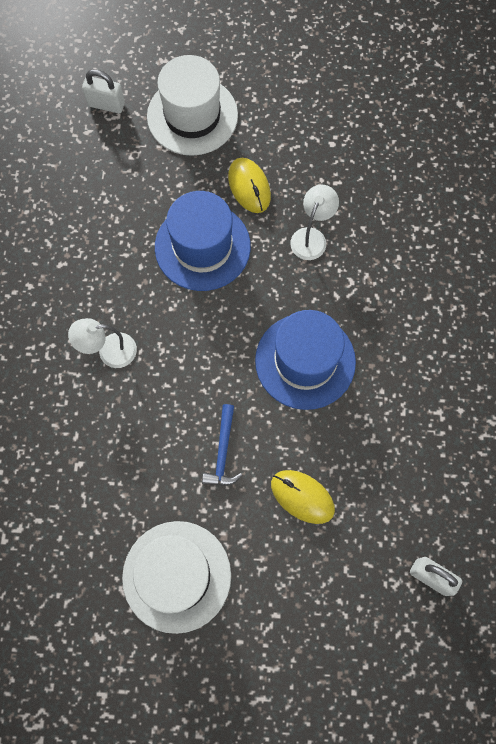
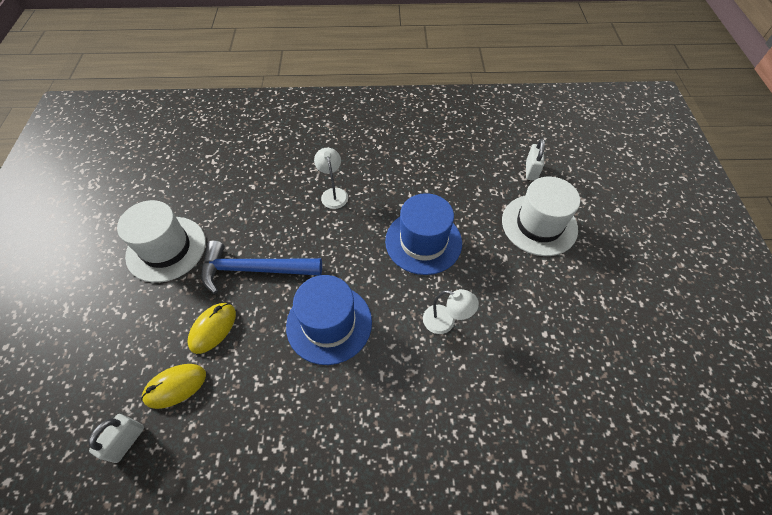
camera: 85 degrees right, 15 degrees down
blue hammer [202,404,242,486] -> blue hammer [201,240,322,294], size x1.87
yellow mouse [228,158,271,213] -> yellow mouse moved to [141,364,206,409]

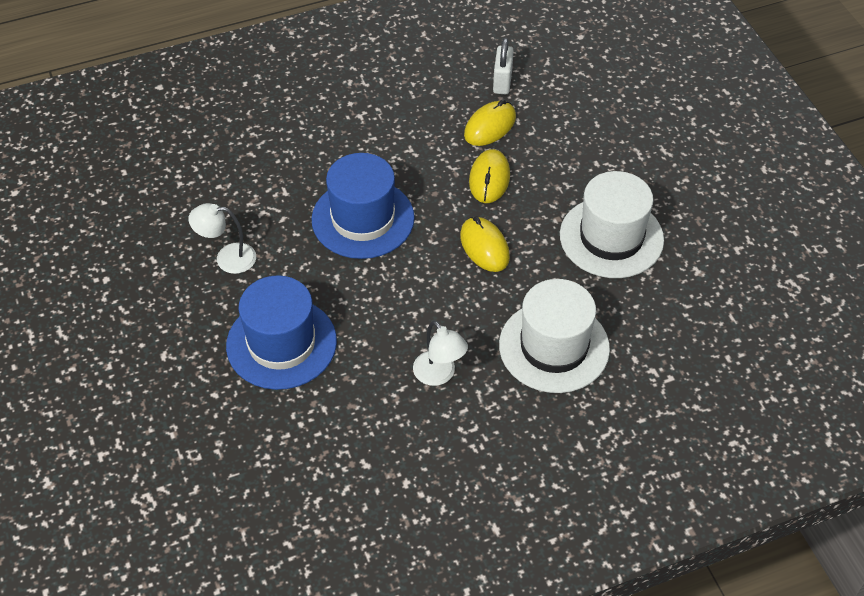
camera: 160 degrees right, 5 degrees down
blue hammer [201,240,322,294] -> yellow mouse [460,216,510,272]
white hat [502,177,580,256] -> white hat moved to [499,279,610,393]
white padlock [526,138,545,181] -> none

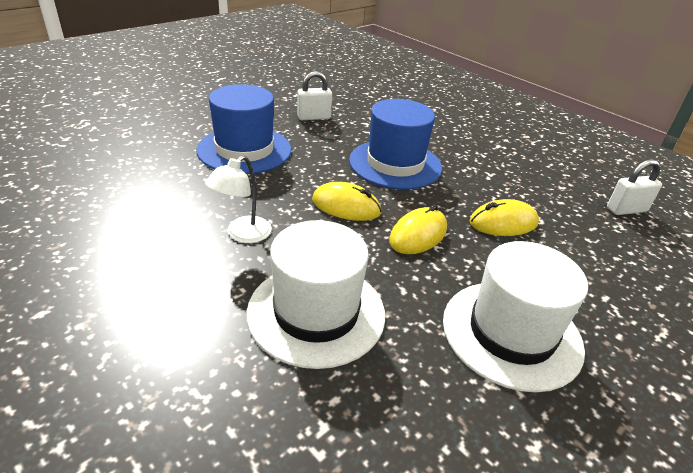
camera: 65 degrees right, 15 degrees down
white lamp [188,203,256,274] -> white padlock [297,71,332,120]
yellow mouse [464,100,516,146] -> yellow mouse moved to [312,182,381,221]

